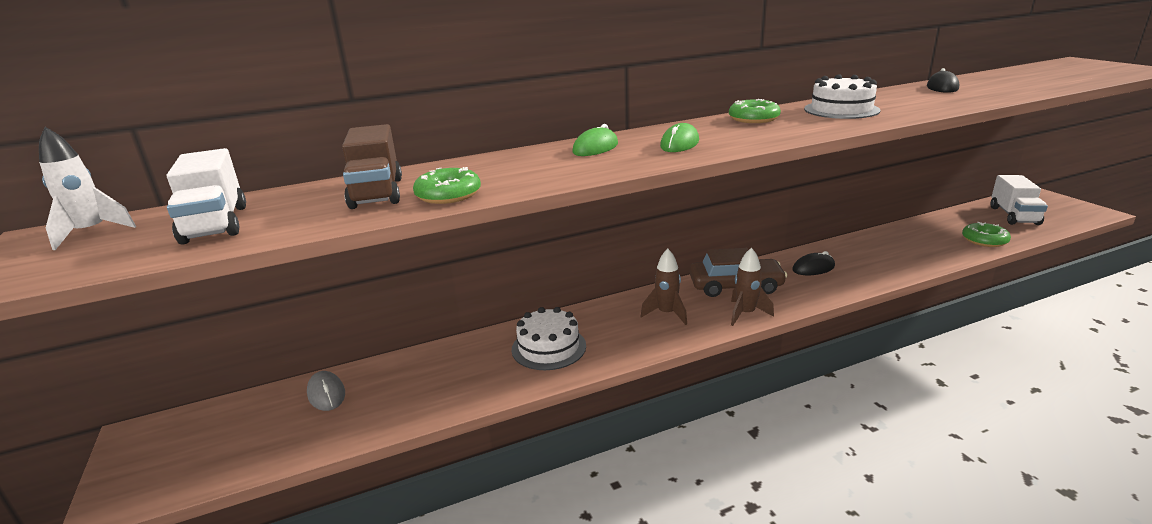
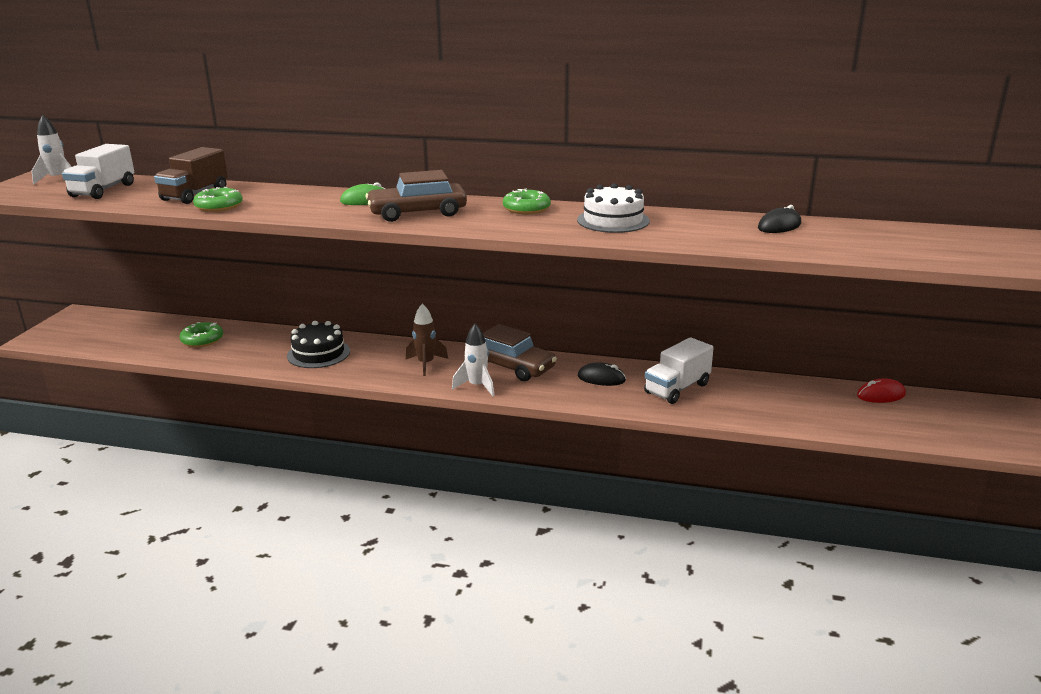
camera: 35 degrees right, 0 degrees up
grey mouse [307,371,345,411] -> none
white cake [512,307,586,370] -> black cake [287,321,350,368]
green mouse [660,123,699,152] -> brown car [365,170,467,222]
brown rocket [731,248,774,326] -> white rocket [452,324,494,396]
green donut [962,222,1011,247] -> green donut moved to [179,322,223,347]
white truck [991,175,1048,225] -> white truck moved to [644,337,714,404]
none -> red mouse [857,378,906,403]

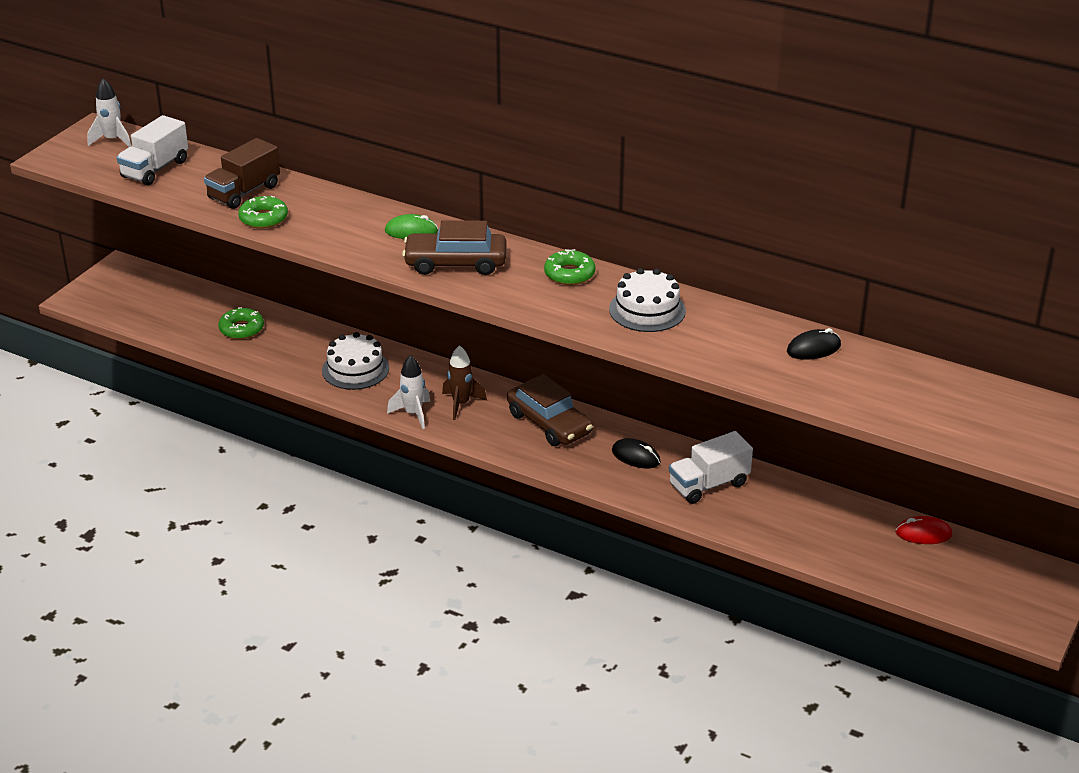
camera: 15 degrees right, 10 degrees up
black cake [287,321,350,368] -> white cake [322,332,389,390]
white rocket [452,324,494,396] -> white rocket moved to [387,355,430,429]

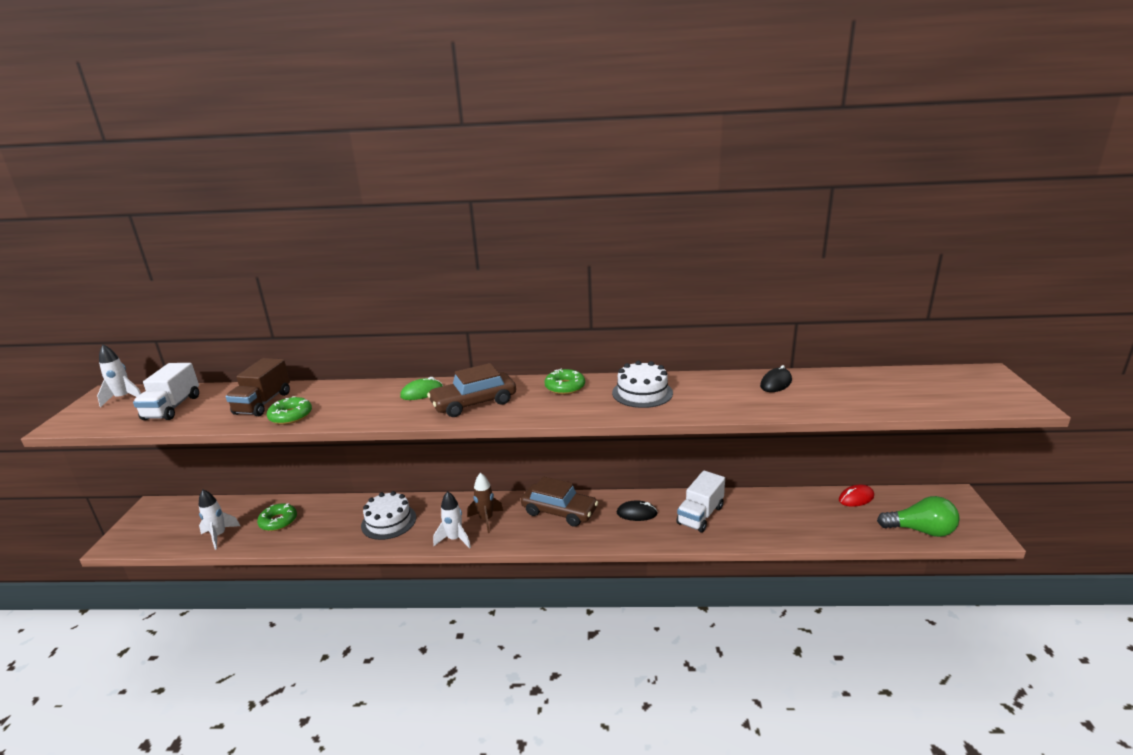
camera: 25 degrees left, 10 degrees down
none -> white rocket [199,490,240,550]
none -> green light bulb [877,496,960,537]

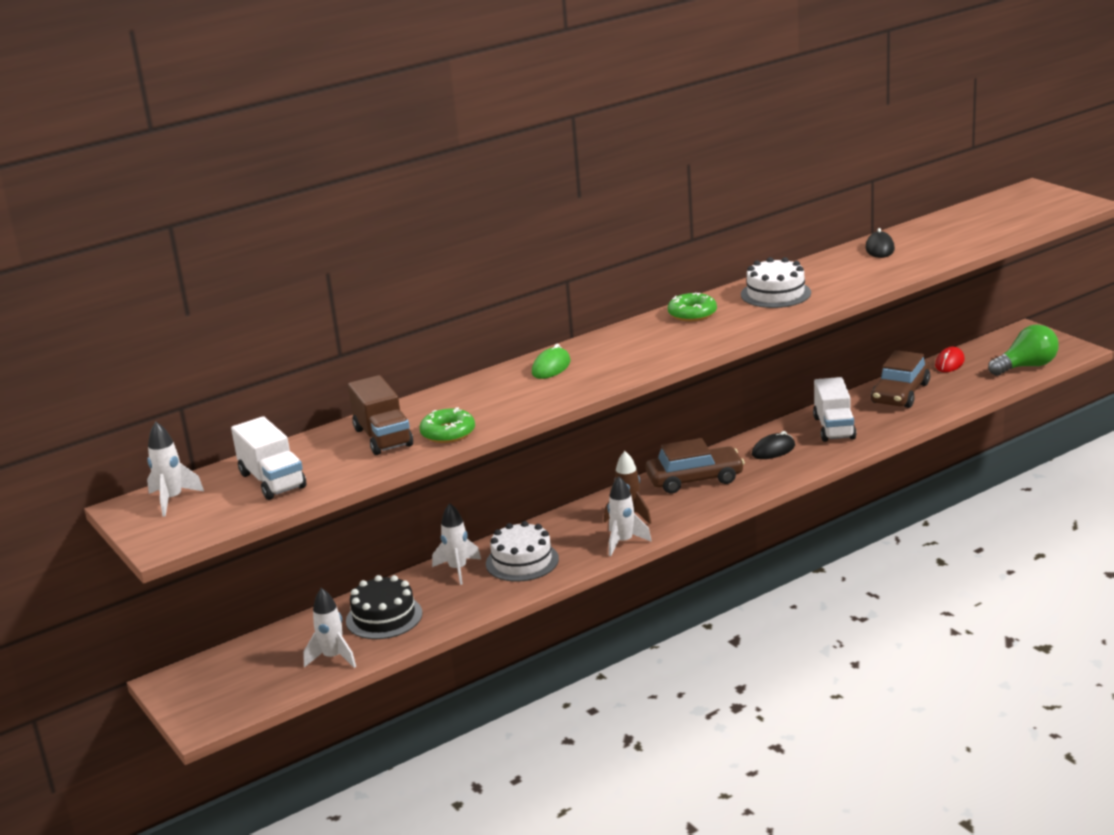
camera: 35 degrees left, 0 degrees up
green donut [257,503,297,531] -> black cake [346,575,423,639]
brown car [427,363,516,417] -> brown car moved to [871,350,930,408]
none -> white rocket [432,503,481,585]

